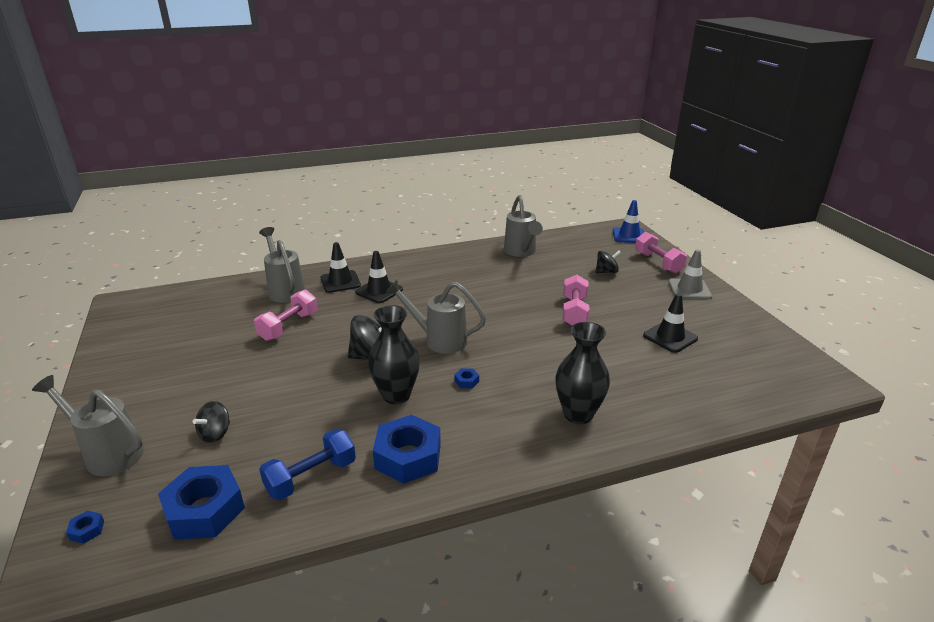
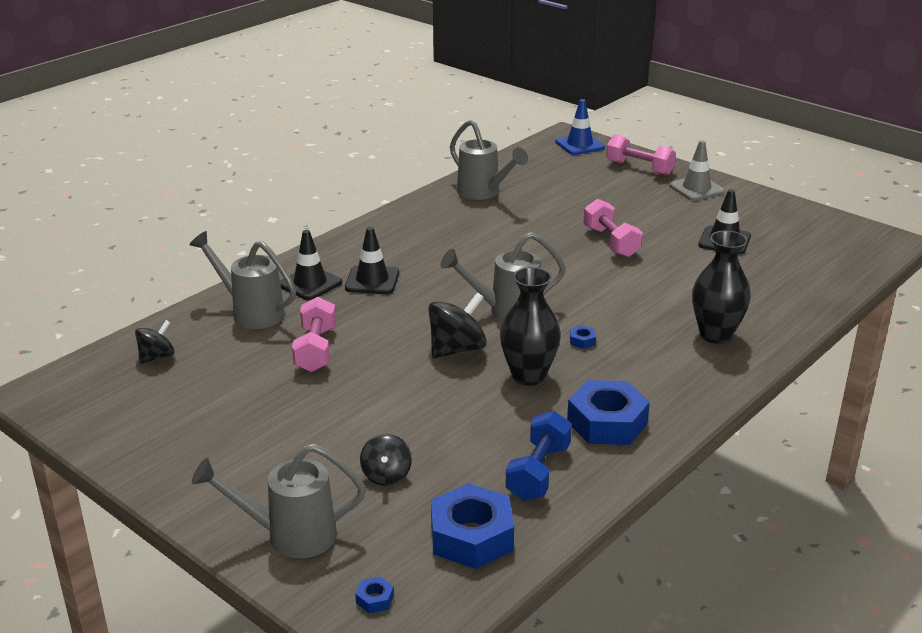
camera: 30 degrees left, 0 degrees up
black spinning top [596,250,621,273] -> black spinning top moved to [135,320,175,364]

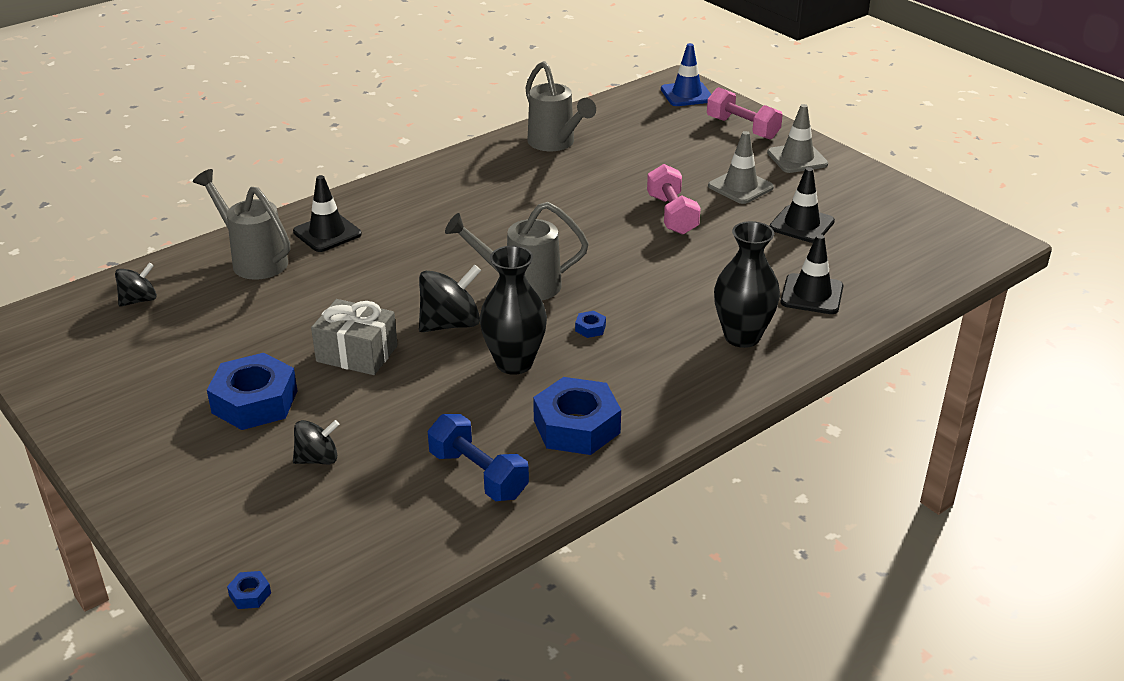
camera: 10 degrees right, 5 degrees up
grey watering can [192,443,366,558] -> none
pink dumbbell [292,297,336,372] -> none
black traffic cone [345,227,399,294] -> black traffic cone moved to [781,234,843,314]
black spinning top [360,434,412,486] -> black spinning top turned 120 degrees counterclockwise [293,420,339,464]
blue nut [431,483,514,569] -> blue nut moved to [207,353,297,430]
blue dumbbell [506,411,572,501] -> blue dumbbell turned 75 degrees counterclockwise [428,414,529,501]
none -> grey gift [311,299,398,375]
none -> grey traffic cone [708,131,774,204]

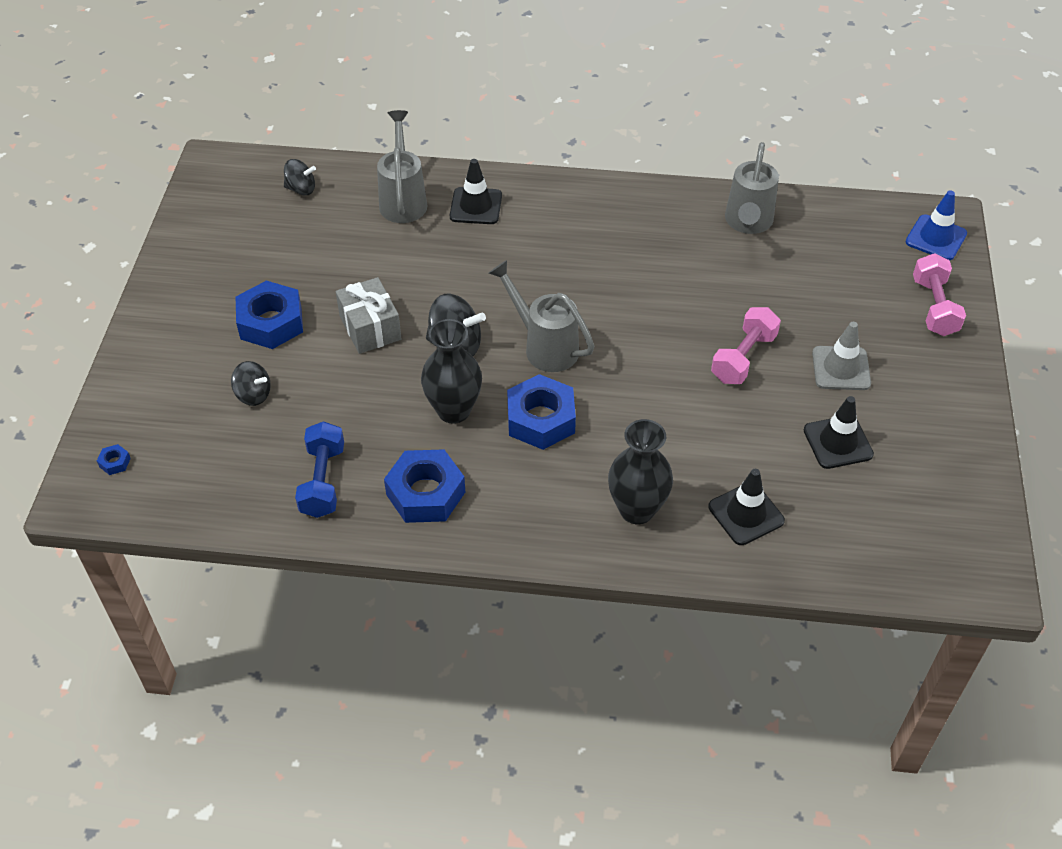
camera: 45 degrees right, 15 degrees up
blue nut [575,311,606,338] -> blue nut [507,374,576,450], size x2.49
grey traffic cone [767,104,828,173] -> none

